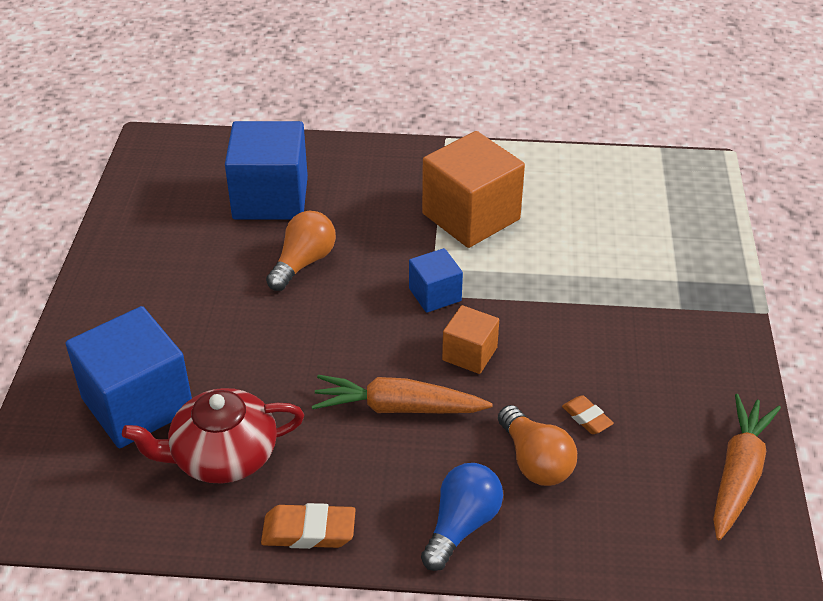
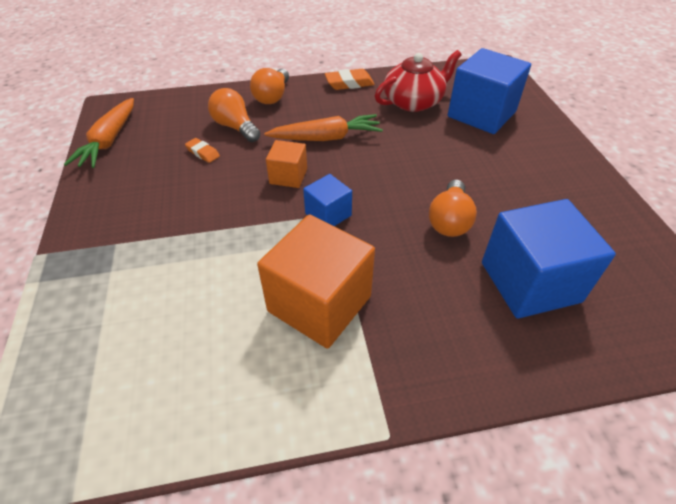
camera: 165 degrees right, 5 degrees up
blue light bulb [421,463,503,571] -> orange light bulb [250,68,289,104]

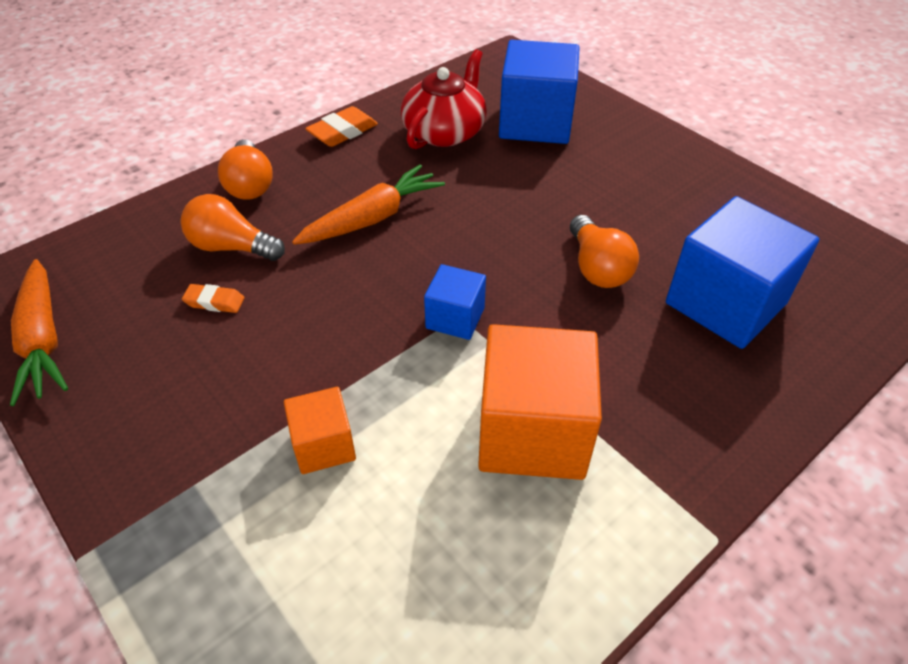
camera: 30 degrees left, 0 degrees up
orange cube [266,140,307,188] -> orange cube moved to [284,387,356,474]

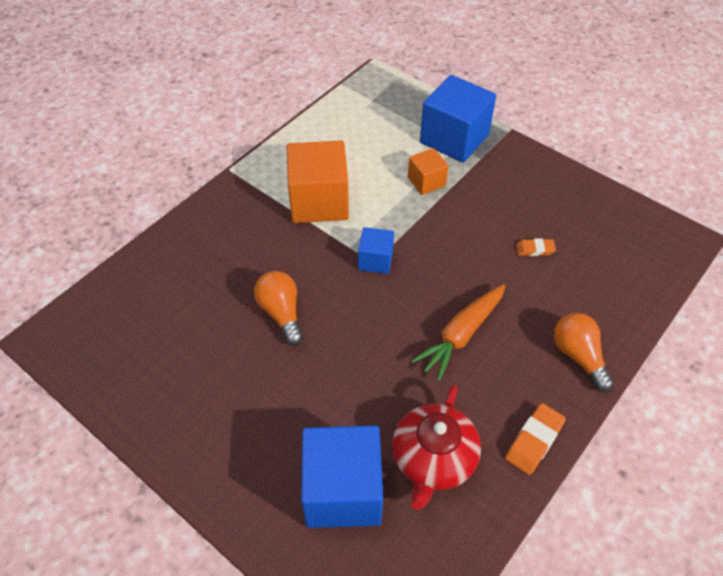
camera: 170 degrees right, 5 degrees up
orange carrot [10,259,68,406] -> none
orange light bulb [181,194,285,261] -> none
blue cube [666,196,819,349] -> blue cube moved to [420,75,496,163]

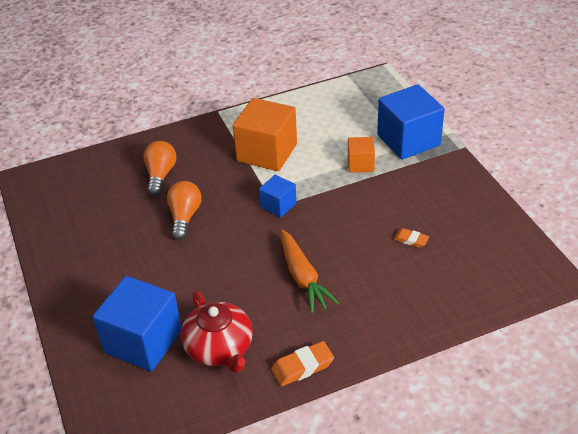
camera: 30 degrees right, 10 degrees down
red teapot [392,385,481,510] -> red teapot turned 75 degrees counterclockwise [181,291,253,373]
orange carrot [411,284,506,381] -> orange carrot turned 90 degrees counterclockwise [281,230,339,313]
orange light bulb [554,313,614,392] -> orange light bulb moved to [144,141,176,196]

